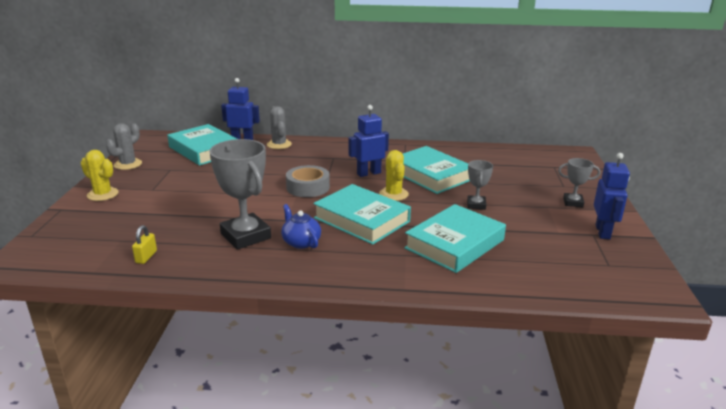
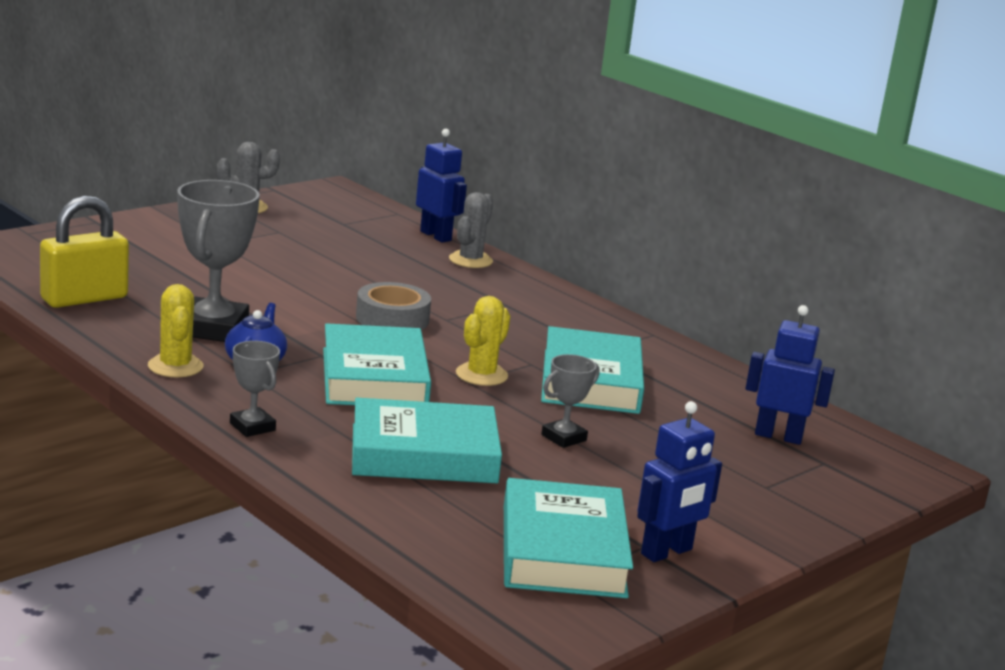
camera: 40 degrees right, 5 degrees down
yellow cactus [81,150,119,201] -> yellow cactus moved to [148,284,203,377]
yellow padlock [132,225,157,264] -> yellow padlock [40,196,129,308], size x2.17
turquoise book [167,124,237,166] -> turquoise book moved to [504,478,633,598]
blue robot [349,105,389,177] -> blue robot moved to [746,305,835,445]
grey trophy [558,158,600,207] -> grey trophy moved to [230,341,280,437]

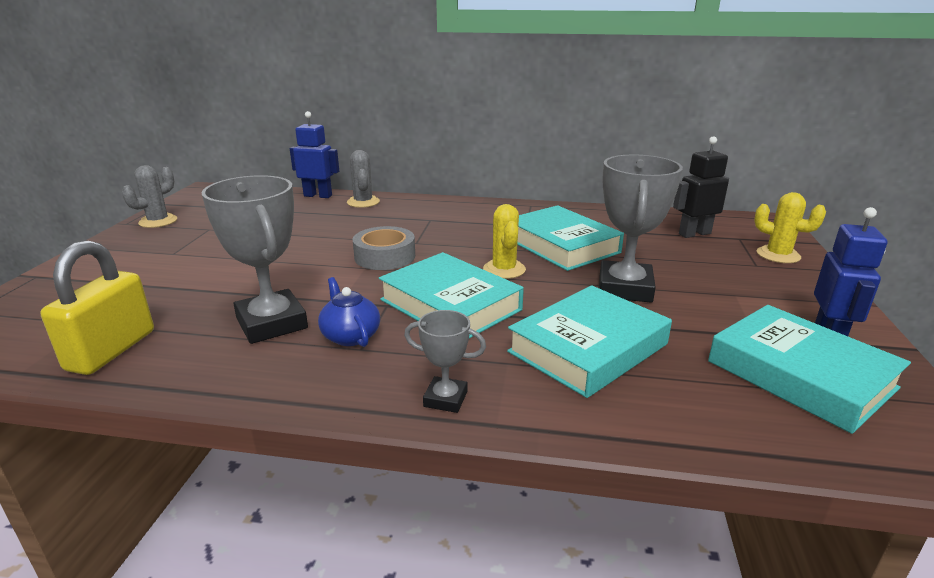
camera: 35 degrees left, 5 degrees up
yellow cactus [148,284,203,377] -> yellow cactus moved to [754,192,826,263]
grey trophy [541,354,600,448] -> grey trophy [599,154,683,303], size x1.93
blue robot [746,305,835,445] -> black robot [673,136,729,238]

